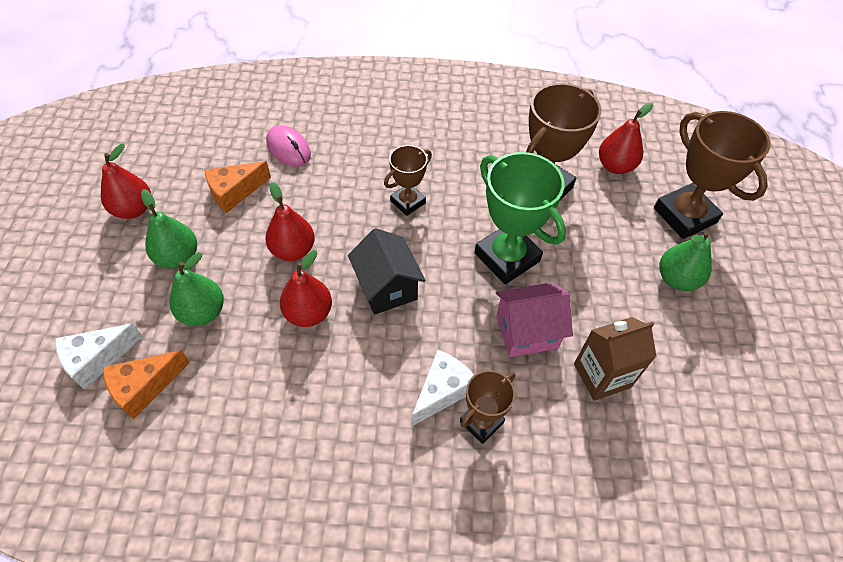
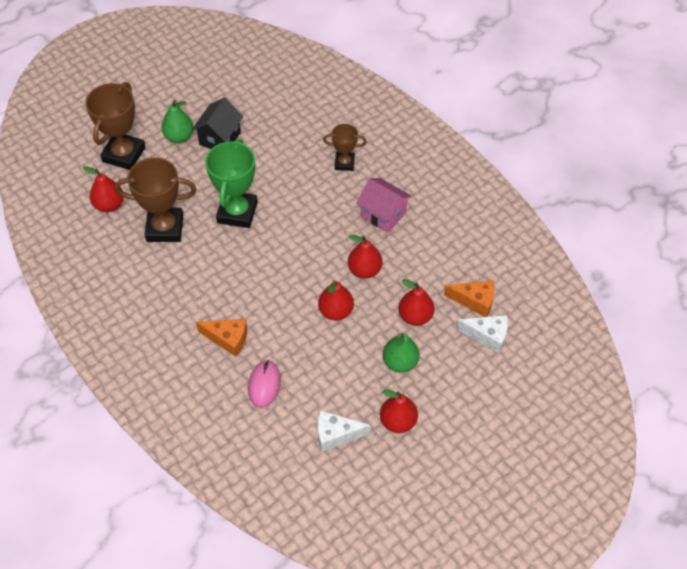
camera: 130 degrees left, 0 degrees up
green pear [169,252,224,326] -> red pear [398,279,435,326]
orange cheese [204,161,271,213] -> orange cheese moved to [196,319,247,357]
black house [348,228,426,315] -> black house moved to [192,98,244,149]
brown trophy [384,145,432,216] -> none
white cheese [411,349,474,427] -> white cheese moved to [318,410,371,452]
pink house [496,282,573,357] -> pink house moved to [357,178,412,233]
brown carton [574,317,656,401] -> none

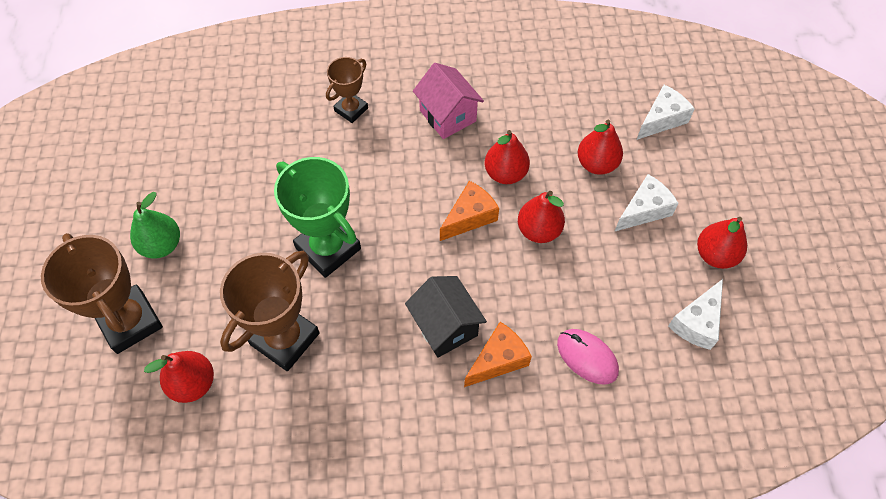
camera: 55 degrees left, 5 degrees up
black house [192,98,244,149] -> black house moved to [405,276,487,358]
pink house [357,178,412,233] -> pink house turned 75 degrees clockwise [413,63,484,139]
green pear [383,333,420,372] -> white cheese [614,174,679,232]
orange cheese [444,280,495,317] -> orange cheese moved to [440,181,499,241]

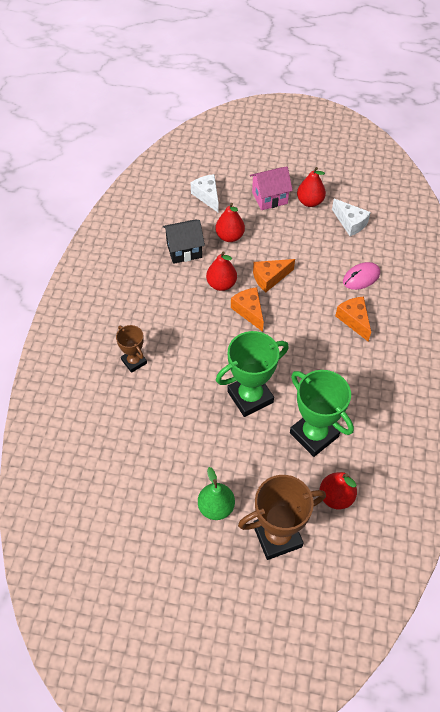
camera: 75 degrees left, 5 degrees down
brown trophy [220,251,320,371] -> green trophy [290,370,354,457]
black house [405,276,487,358] -> black house moved to [163,219,205,264]
pink house [413,63,484,139] -> pink house moved to [250,166,293,210]
red pear [518,191,565,243] -> orange cheese [253,259,295,292]
white cheese [614,174,679,232] -> none

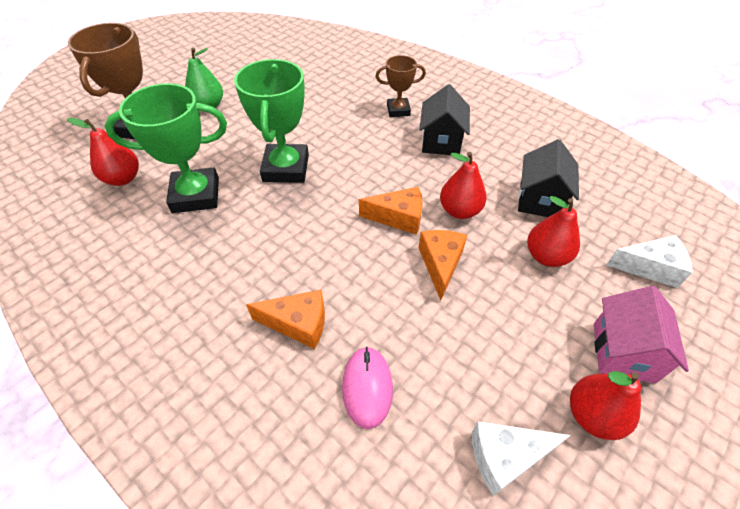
camera: 120 degrees right, 5 degrees down
none -> black house [419,84,470,155]

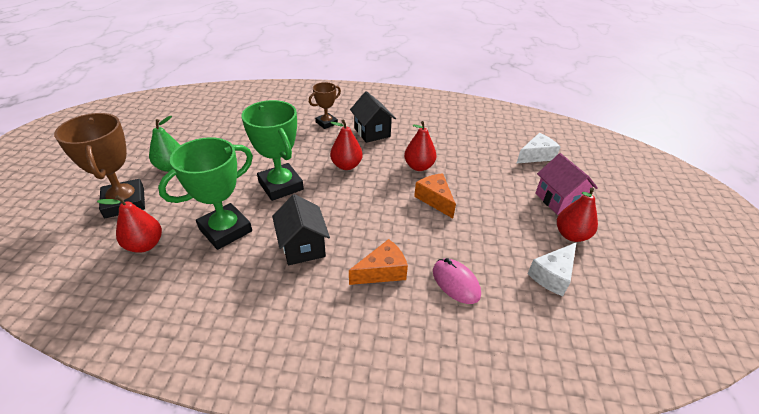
camera: 35 degrees left, 10 degrees down
orange cheese [359,187,422,235] -> none
black house [518,139,579,217] -> black house moved to [272,194,330,265]
red pear [527,196,580,267] -> red pear moved to [330,119,363,170]

